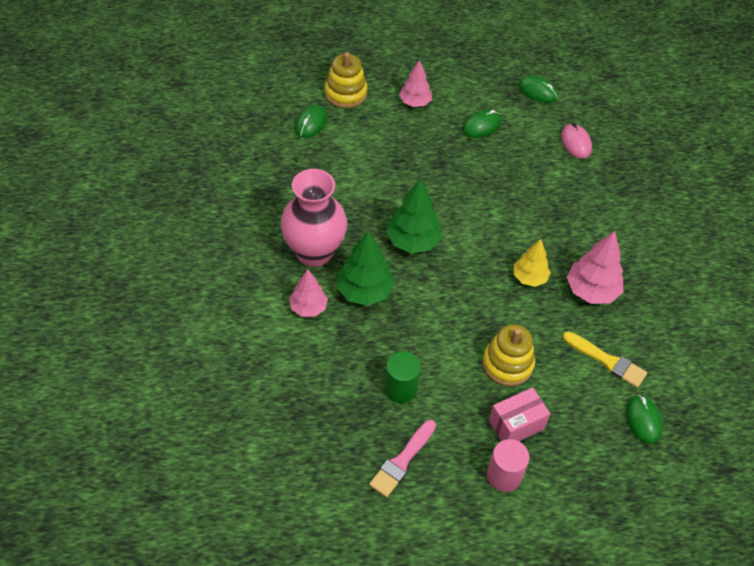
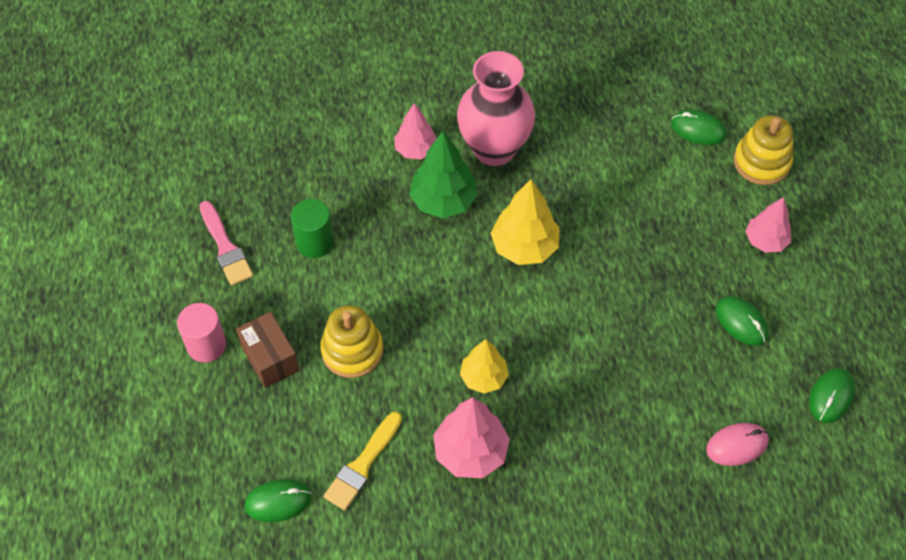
camera: 90 degrees right, 5 degrees up
pink brush [369,420,436,498] -> pink brush turned 150 degrees counterclockwise [199,201,253,286]
green tree [386,179,442,253] -> yellow tree [490,179,560,265]
pink box [489,387,551,441] -> brown box [236,312,299,388]

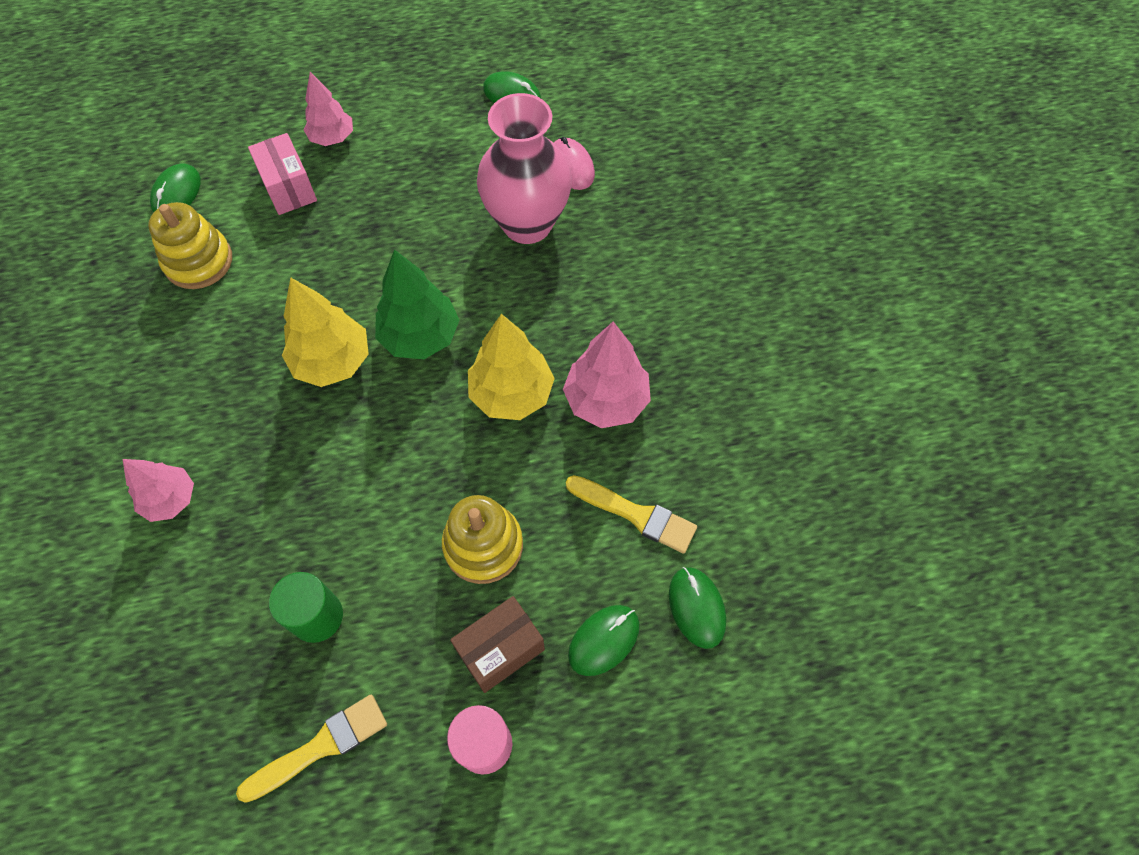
camera: 95 degrees left, 5 degrees up
pink brush [199,201,253,286] -> yellow brush [236,695,387,803]
green tree [409,131,478,218] -> green tree moved to [375,249,459,359]
pink vase [457,51,535,166] -> pink vase moved to [477,93,572,244]
yellow tree [460,339,509,394] -> yellow tree [468,314,555,420], size x1.51
green mouse [716,296,768,346] -> green mouse moved to [568,605,640,676]
yellow stacking toy [734,115,793,185] -> yellow stacking toy moved to [148,202,232,289]
none -> pink box [248,133,317,215]

